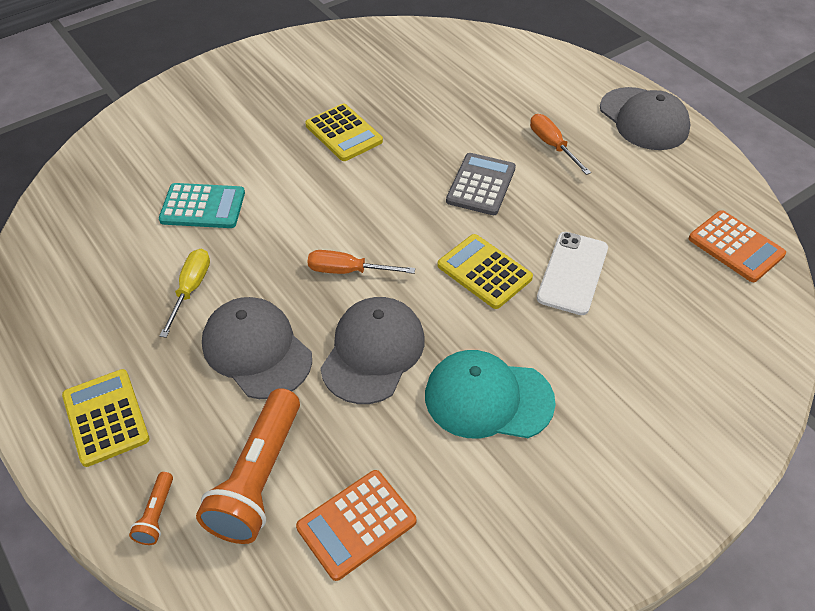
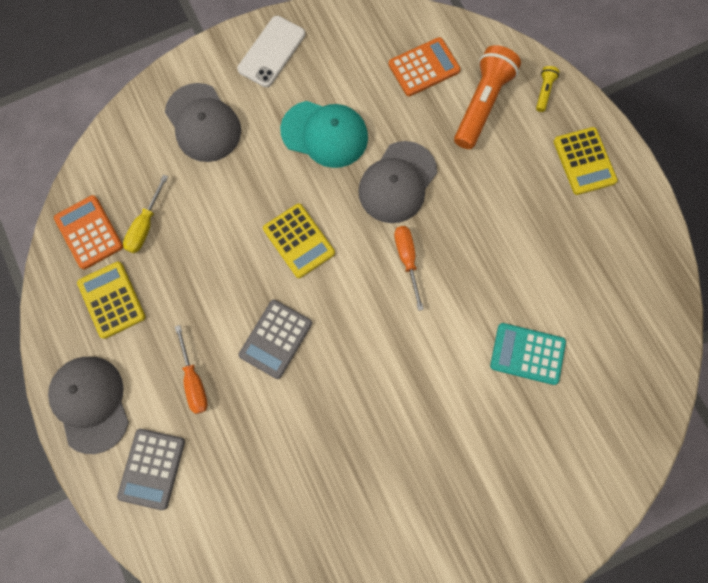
camera: 170 degrees left, 25 degrees up
orange flashlight [129,472,173,545] -> yellow flashlight [536,66,560,112]
yellow screwdriver [160,249,210,338] -> yellow screwdriver moved to [123,175,168,253]
grey cap [202,297,312,399] -> grey cap moved to [165,83,241,162]
yellow calculator [305,104,383,161] -> yellow calculator moved to [77,261,146,339]
orange screwdriver [307,250,415,274] -> orange screwdriver turned 120 degrees counterclockwise [394,226,424,311]
white phone [537,232,608,315] -> white phone moved to [237,16,305,87]
none -> grey calculator [117,429,185,510]

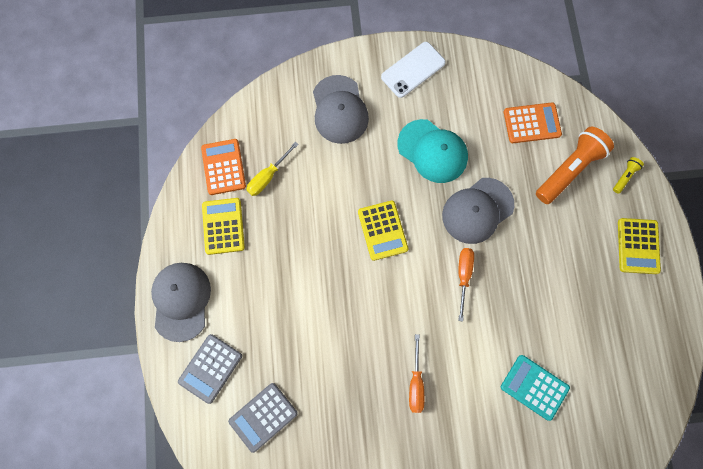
camera: 20 degrees right, 0 degrees up
orange screwdriver [175,325,208,414] -> orange screwdriver moved to [409,334,424,413]
grey calculator [239,300,312,379] -> grey calculator moved to [228,383,298,453]

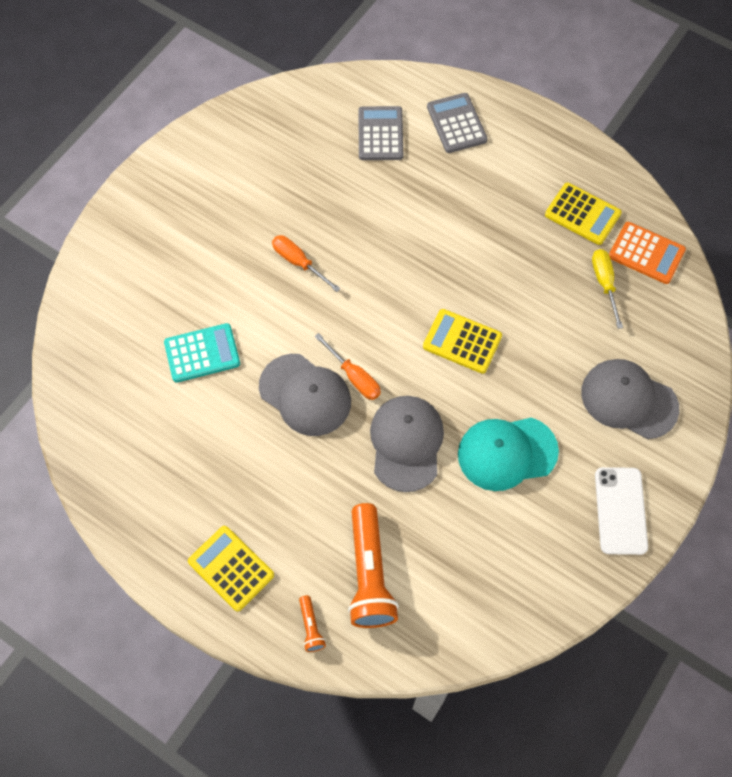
camera: 130 degrees right, 10 degrees down
grey cap [151,263,211,342] -> grey cap moved to [259,354,351,436]
orange calculator [504,102,562,143] -> none
yellow flashlight [613,157,644,194] -> orange flashlight [299,595,326,652]

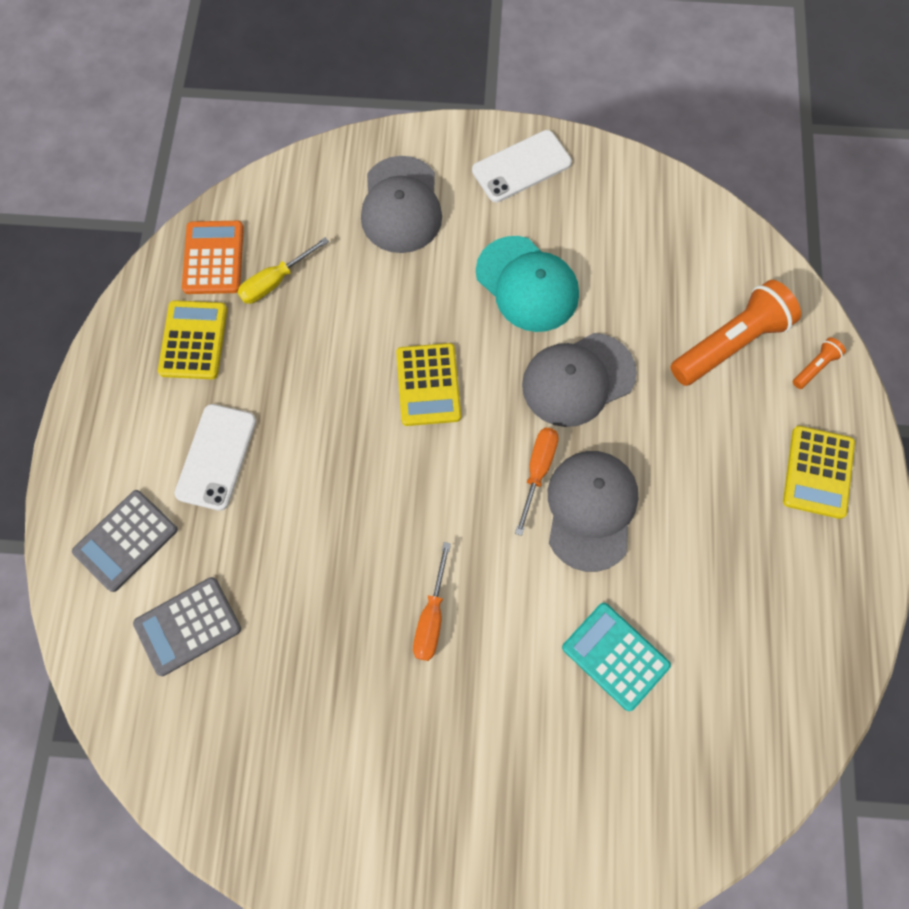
camera: 120 degrees left, 5 degrees up
none -> white phone [175,404,256,511]

